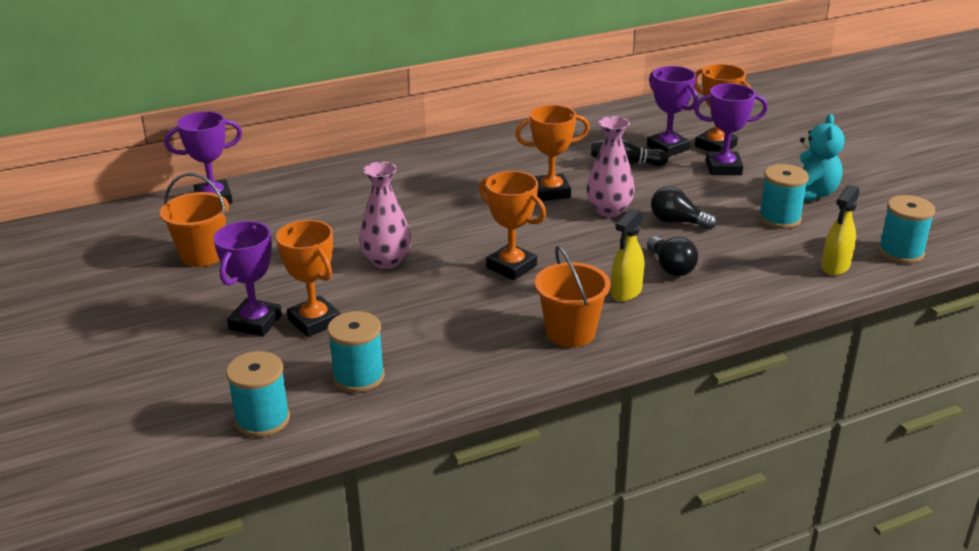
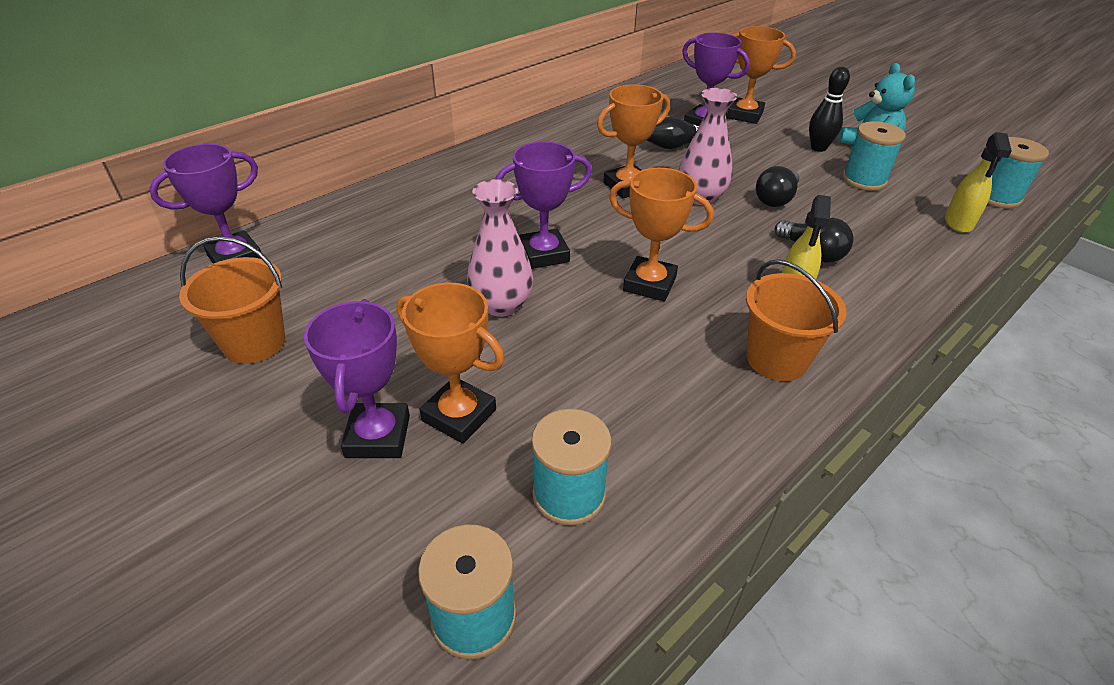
camera: 20 degrees left, 10 degrees up
black light bulb [651,186,717,229] -> black light bulb turned 60 degrees counterclockwise [756,166,799,207]
purple trophy [694,83,768,175] -> purple trophy moved to [495,141,592,269]
none -> black bowling pin [809,67,850,152]

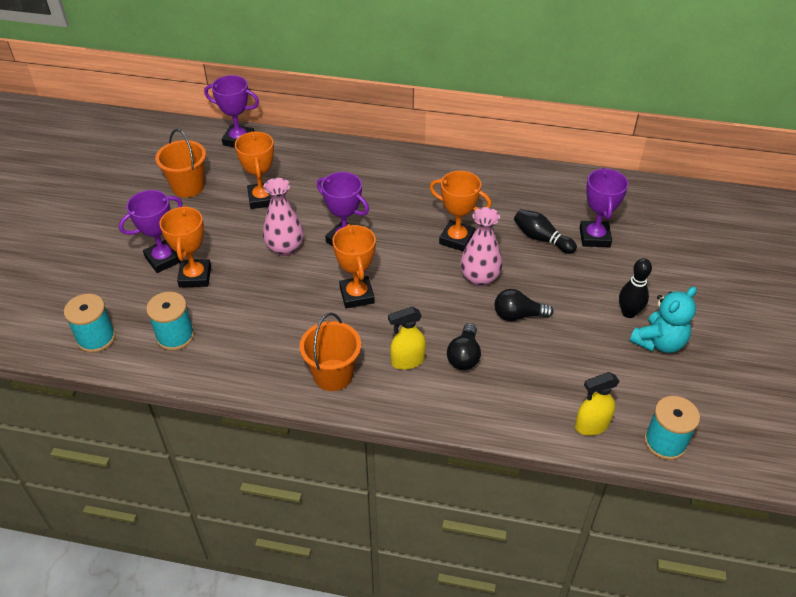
camera: 55 degrees right, 5 degrees up
orange trophy [727,26,796,124] -> orange trophy moved to [235,131,274,209]
turquoise spool [842,121,906,191] -> none

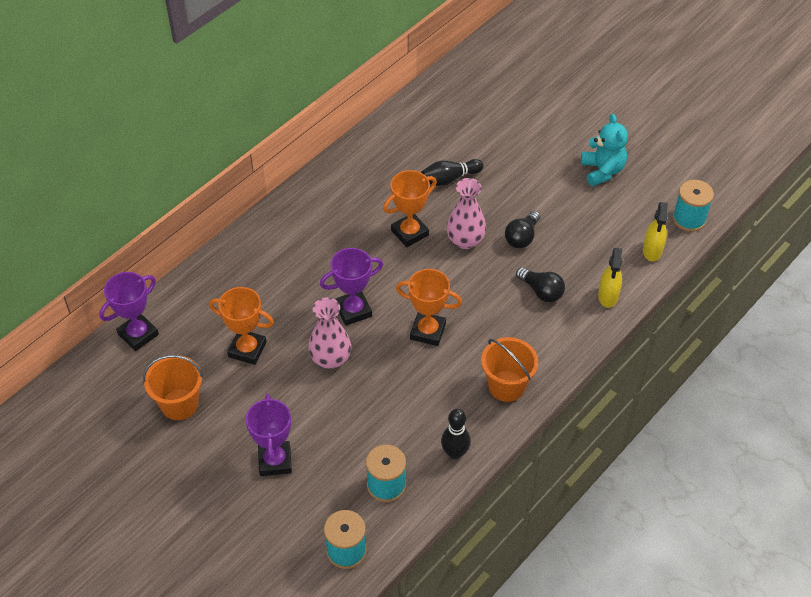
camera: 60 degrees left, 5 degrees up
orange trophy [160,205,211,288] -> none
yellow spray bottle [388,307,426,370] -> yellow spray bottle moved to [598,248,622,308]
purple trophy [579,168,629,247] -> none
black bowling pin [619,258,652,318] -> black bowling pin moved to [441,409,471,460]

